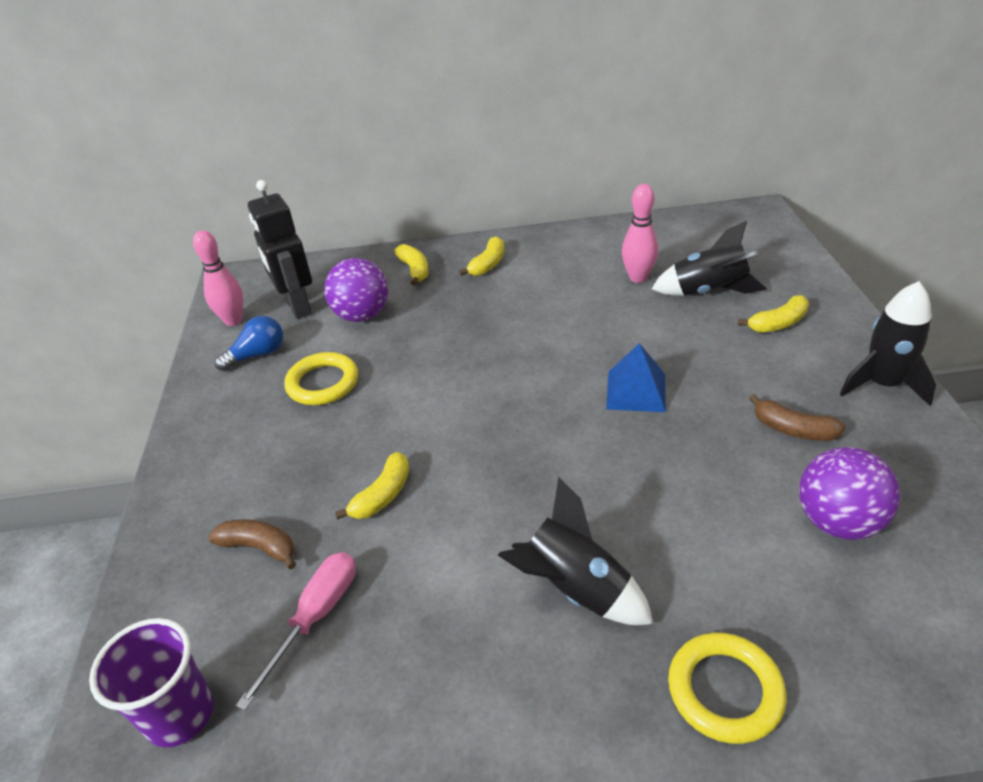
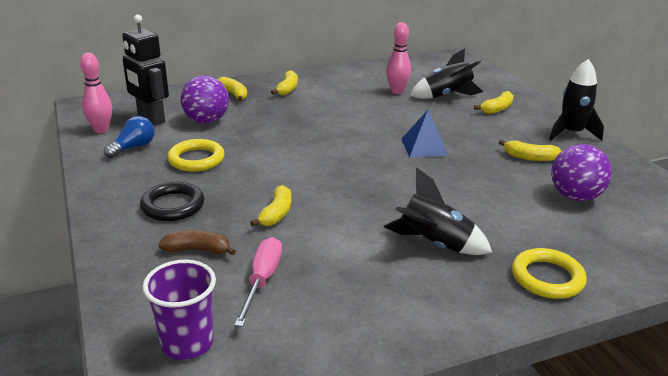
camera: 20 degrees left, 10 degrees down
brown banana [749,394,845,441] -> yellow banana [499,140,561,161]
none -> black ring [140,182,204,221]

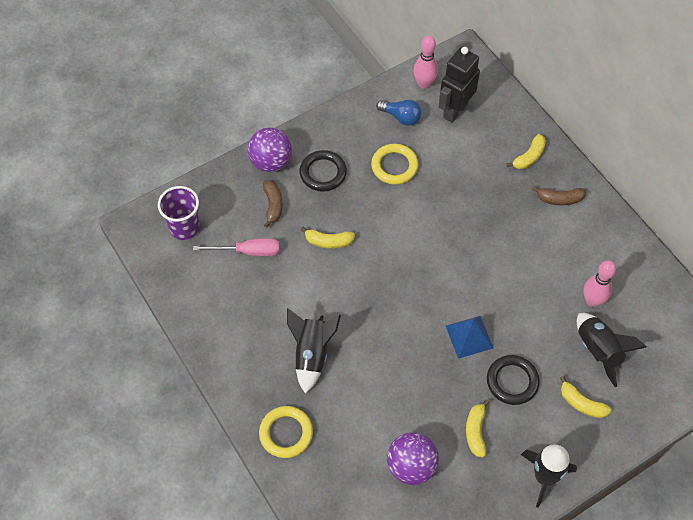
camera: 80 degrees right, 30 degrees up
purple ball [181,76,229,124] -> purple ball moved to [247,128,292,172]
yellow banana [271,70,298,95] -> brown banana [532,186,586,205]
none -> black ring [487,355,540,405]

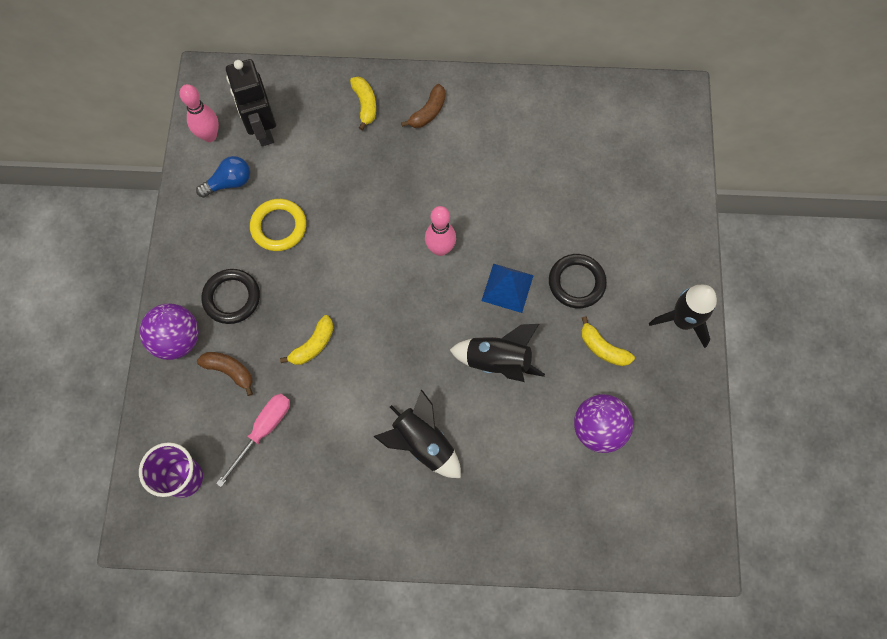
camera: 55 degrees left, 10 degrees up
yellow ring [259,406,313,458] -> none
yellow banana [560,376,612,418] -> none
black rocket [577,313,646,387] -> black rocket moved to [450,324,545,382]
pink bowling pin [583,260,616,307] -> pink bowling pin moved to [425,206,456,256]

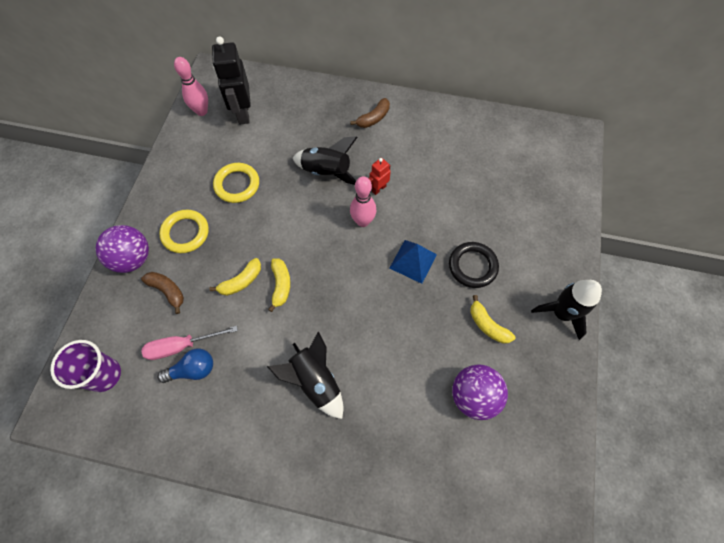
camera: 10 degrees right, 5 degrees down
blue light bulb [196,156,250,198] -> blue light bulb moved to [158,348,213,383]
black ring [201,269,260,324] -> yellow ring [159,210,209,253]
pink screwdriver [216,394,290,487] -> pink screwdriver turned 150 degrees counterclockwise [141,326,238,360]
yellow banana [350,77,376,130] -> yellow banana moved to [268,258,291,312]
black rocket [450,324,545,382] -> black rocket moved to [293,136,358,185]
none -> red robot [368,158,391,195]

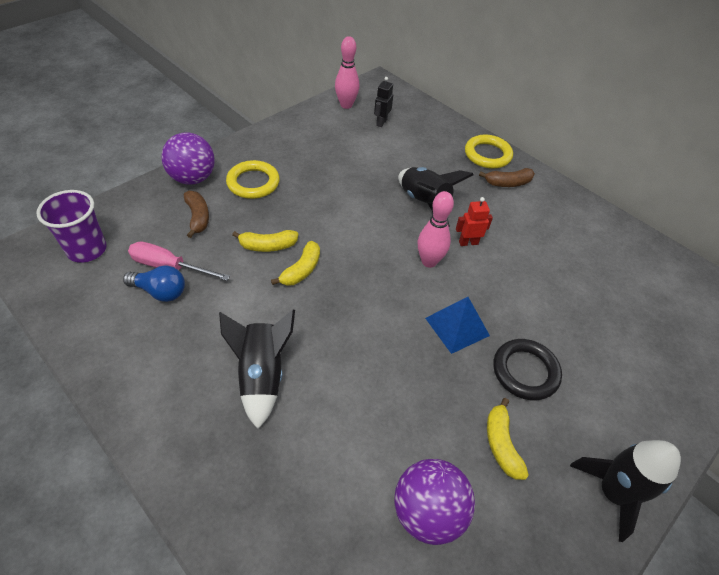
camera: 30 degrees right, 15 degrees down
black robot [212,36,251,125] -> black robot [374,77,393,127], size x0.51
yellow ring [213,163,259,203] -> yellow ring moved to [465,135,513,169]

